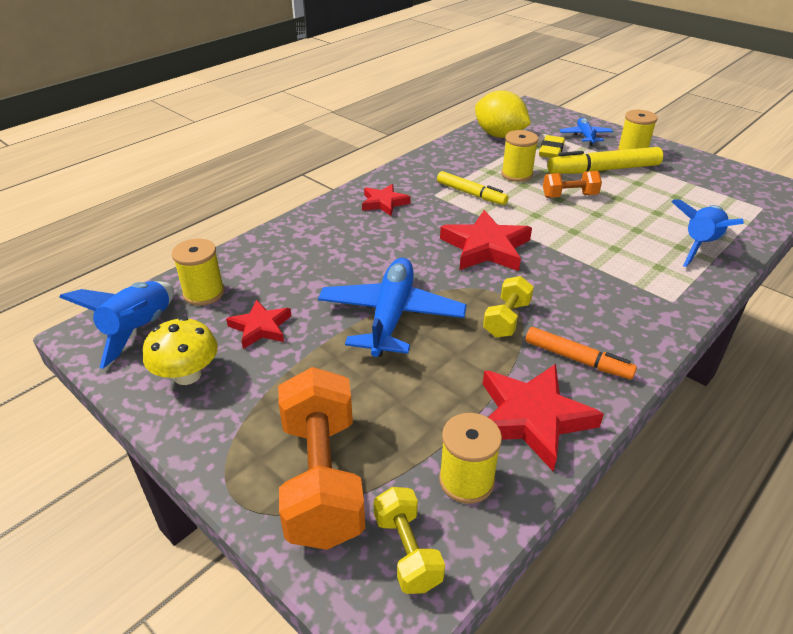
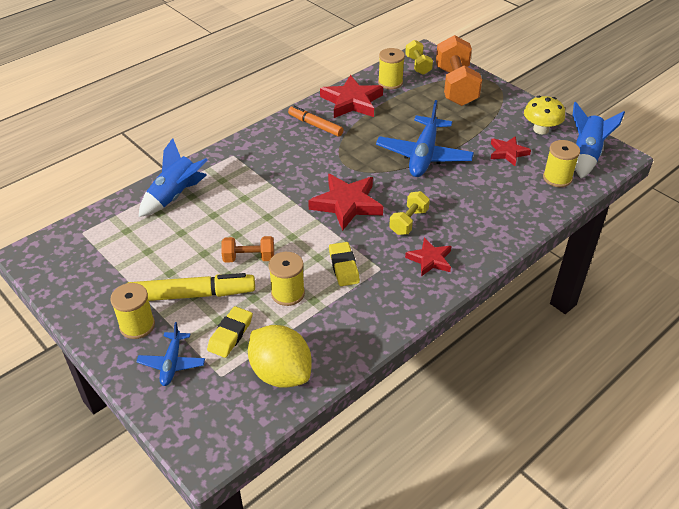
camera: 175 degrees left, 5 degrees up
yellow marker [437,171,509,205] -> yellow eraser [329,242,360,286]
yellow dumbbell [483,276,534,338] -> yellow dumbbell moved to [389,191,430,235]

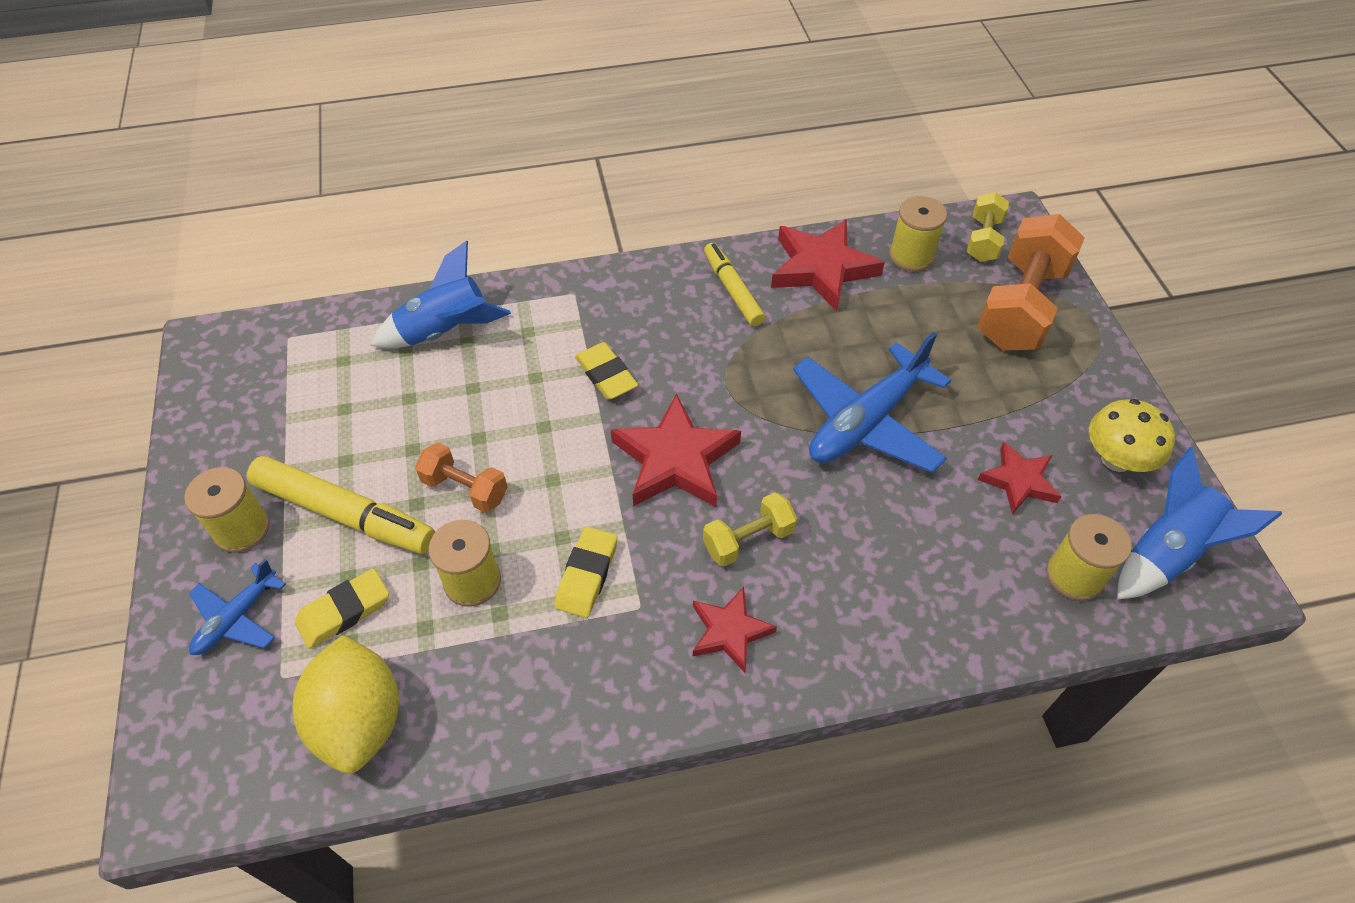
camera: 30 degrees right, 10 degrees up
orange marker [288,106,344,136] -> yellow marker [704,243,765,327]
none -> yellow eraser [575,342,638,400]

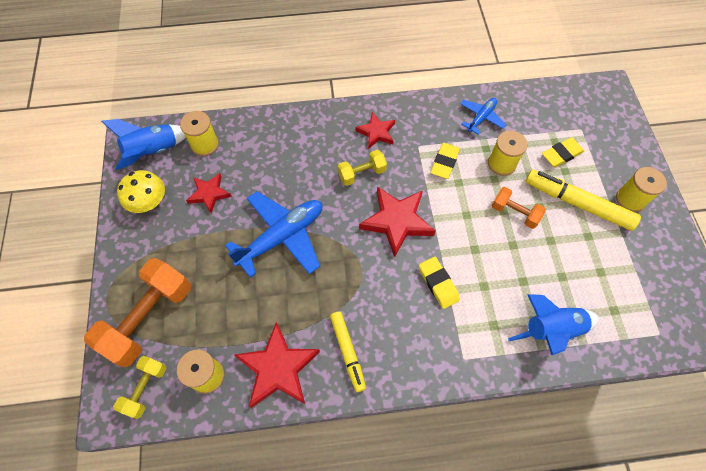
camera: 175 degrees left, 10 degrees up
blue plane [189,559,286,655] -> blue plane moved to [460,98,507,135]
yellow lemon [293,635,399,774] -> none

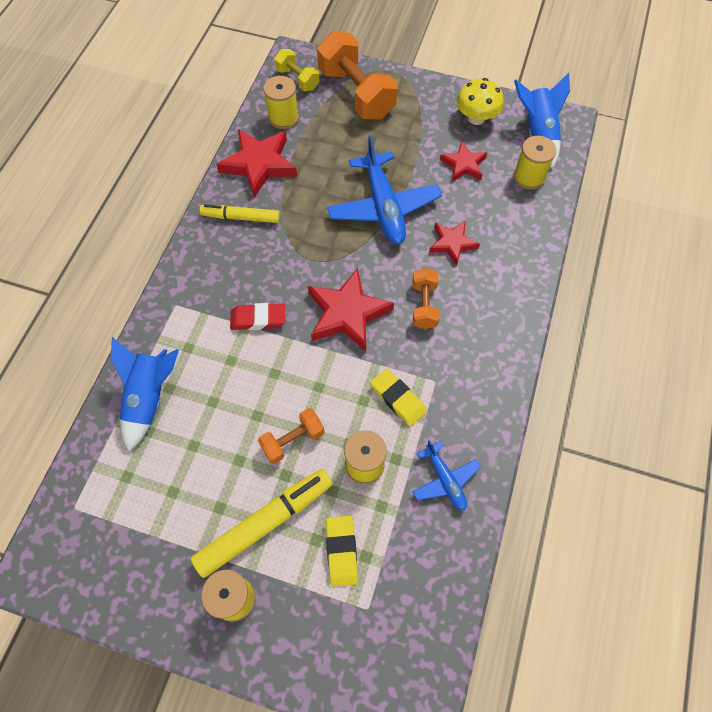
camera: 115 degrees right, 0 degrees up
yellow dumbbell [338,150,387,186] -> orange dumbbell [412,268,440,329]
red star [355,112,395,149] -> red star moved to [429,221,480,266]
yellow eraser [419,257,460,309] -> red eraser [230,303,285,330]

